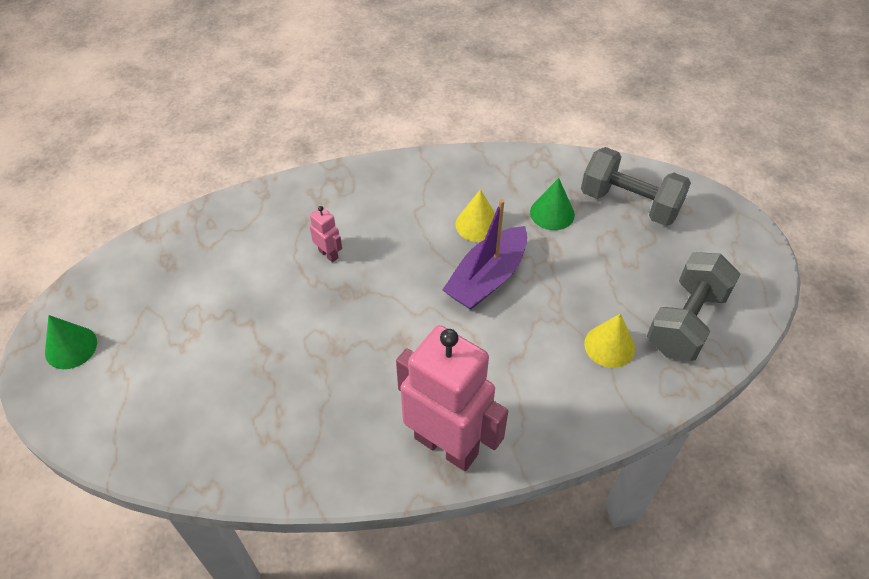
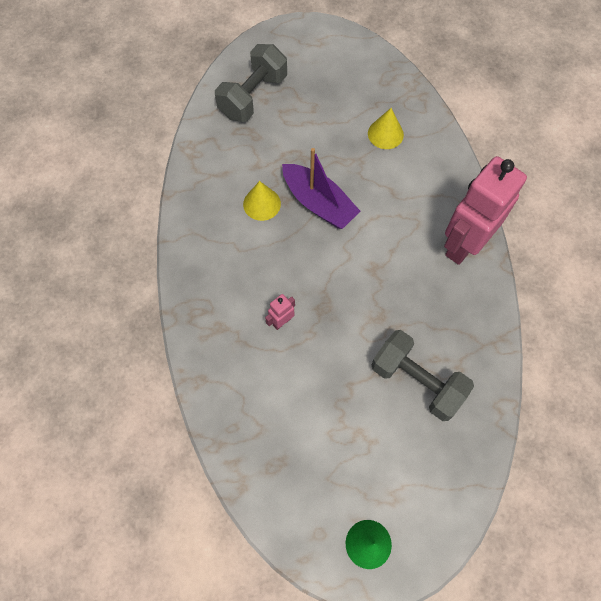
camera: 85 degrees left, 15 degrees up
green cone [530,178,575,230] -> none
grey dumbbell [647,252,740,361] -> grey dumbbell moved to [371,330,474,421]

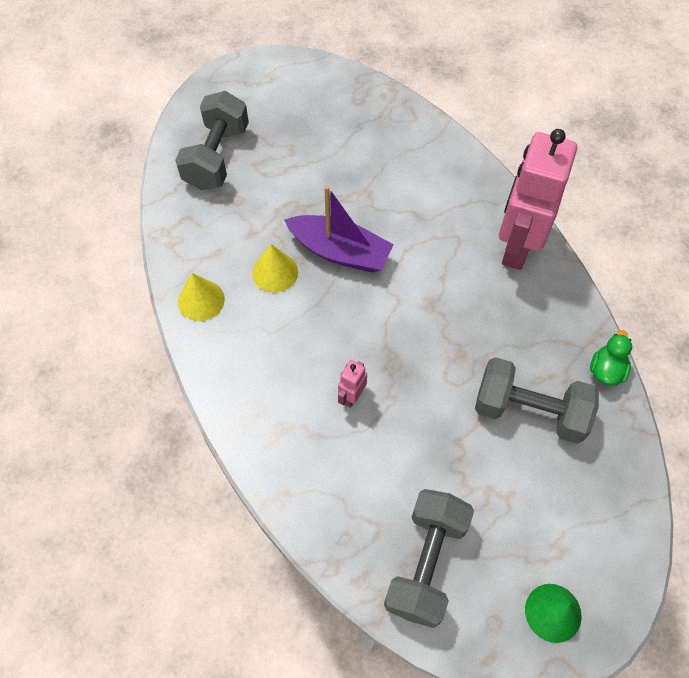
camera: 20 degrees left, 5 degrees down
yellow cone [368,108,404,149] -> yellow cone moved to [178,273,225,321]
none -> grey dumbbell [384,489,474,628]
none -> green duck [590,330,632,386]

